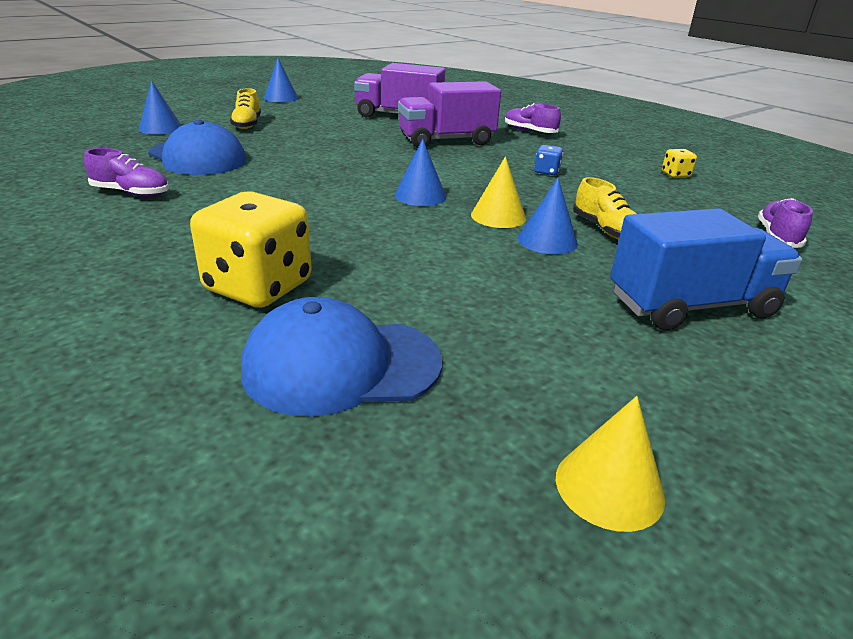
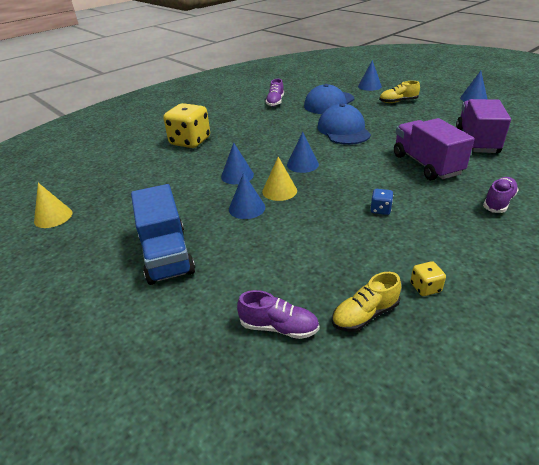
camera: 90 degrees right, 5 degrees up
blue cap [241,297,442,416] -> blue cap moved to [317,103,371,145]
yellow shoe [573,177,637,240] -> yellow shoe moved to [332,272,401,332]
none -> blue cone [221,143,254,184]

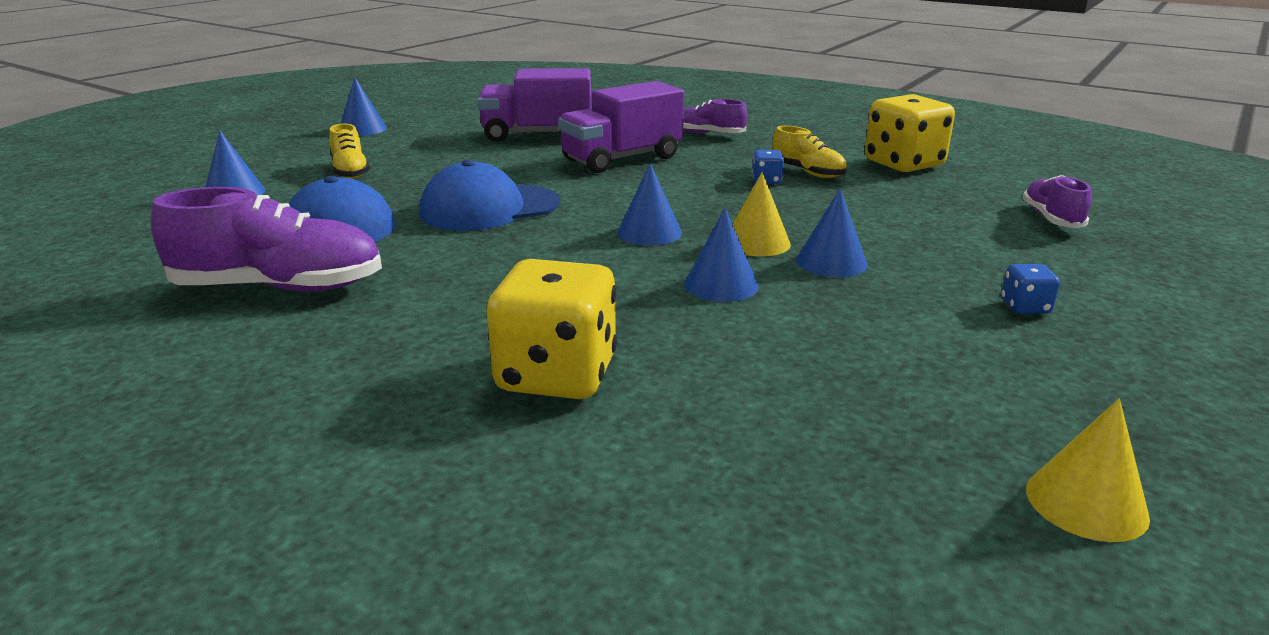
camera: 105 degrees left, 10 degrees down
blue truck [131,184,195,285] -> blue dice [1001,264,1060,314]
purple shoe [266,79,284,106] -> purple shoe [151,187,382,291], size x1.78
yellow shoe [332,272,401,332] -> yellow shoe moved to [773,126,847,178]
yellow dice [410,261,446,296] -> yellow dice [865,94,955,172], size x2.28

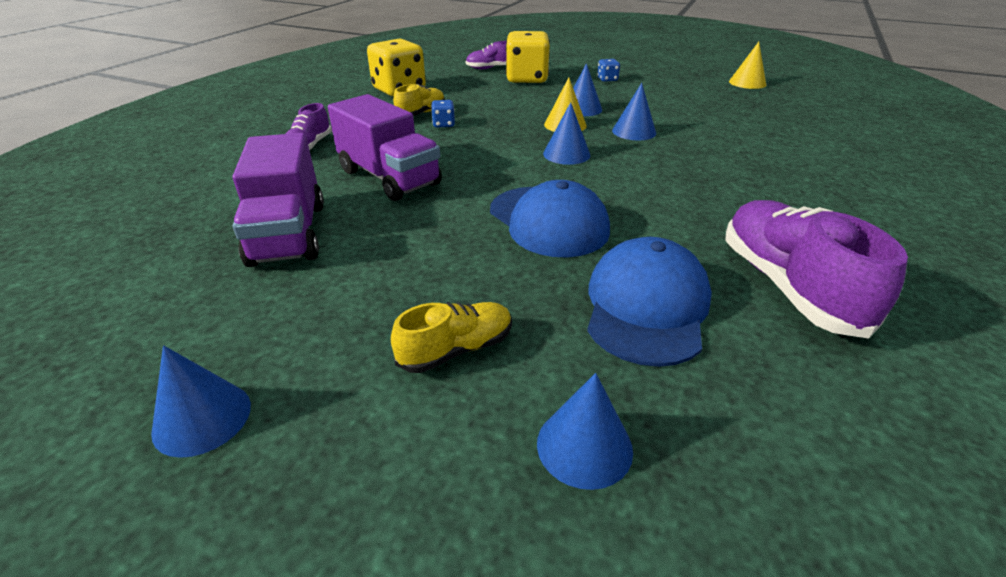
camera: 100 degrees left, 10 degrees up
yellow dice [487,259,617,399] -> yellow dice moved to [506,31,550,83]

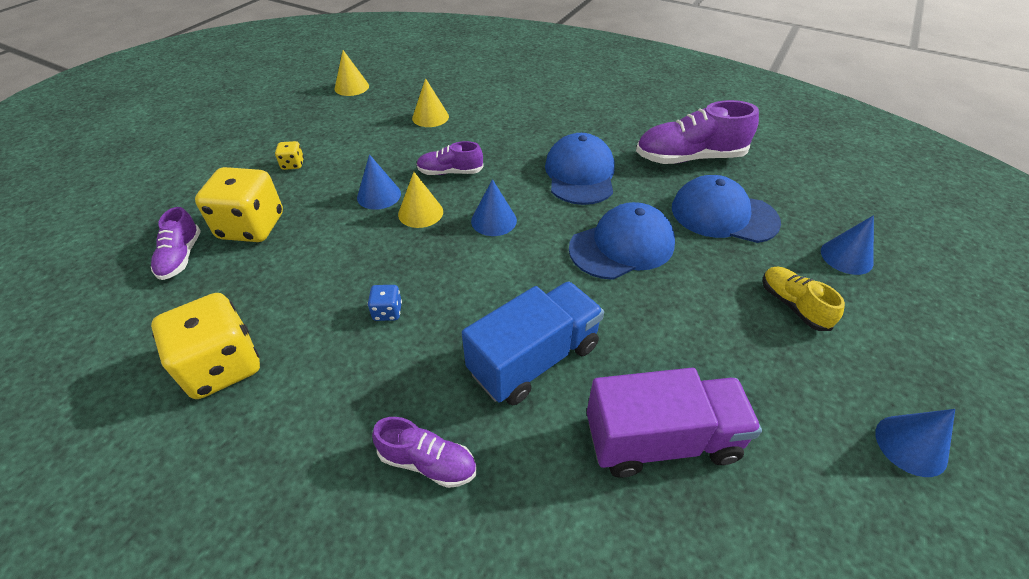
camera: 85 degrees left, 10 degrees up
purple truck [328,94,442,201] -> blue truck [462,281,604,405]
yellow shoe [393,84,445,116] -> none
blue dice [597,59,620,82] -> yellow dice [275,141,304,170]
blue cone [612,83,656,140] -> purple shoe [416,141,484,175]
none -> yellow cone [412,78,449,127]
none -> blue cap [545,133,615,205]

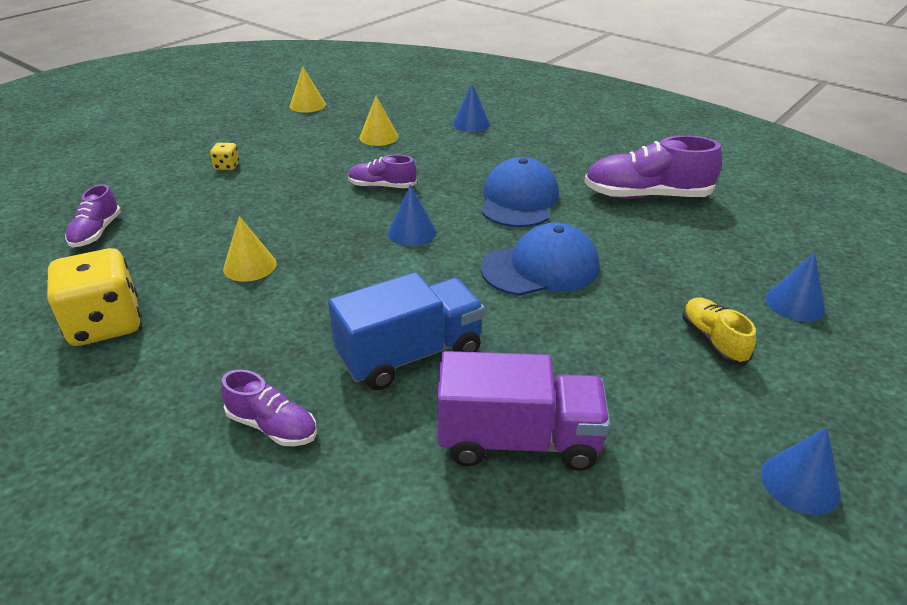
camera: 10 degrees right, 10 degrees down
yellow dice [195,167,283,242] -> none
blue cone [357,154,401,210] -> blue cone moved to [453,84,490,132]
blue dice [368,285,402,321] -> none
yellow cone [398,172,443,228] -> yellow cone moved to [223,216,277,282]
blue cap [672,175,781,243] -> none

